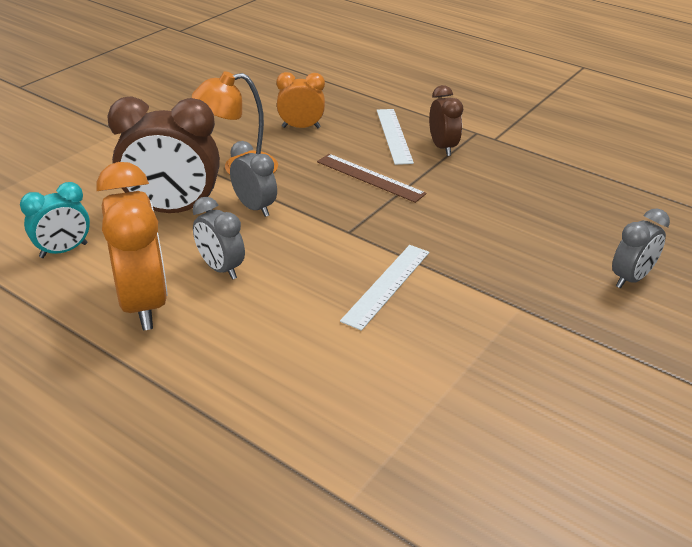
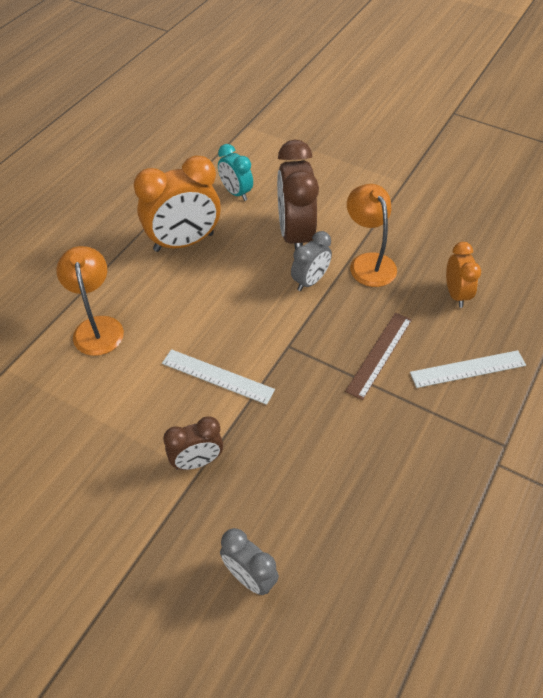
camera: 85 degrees right, 15 degrees up
grey clock [192,197,245,280] -> none
brown clock [429,85,463,156] -> brown clock moved to [163,416,223,470]
none -> orange lamp [56,246,124,356]

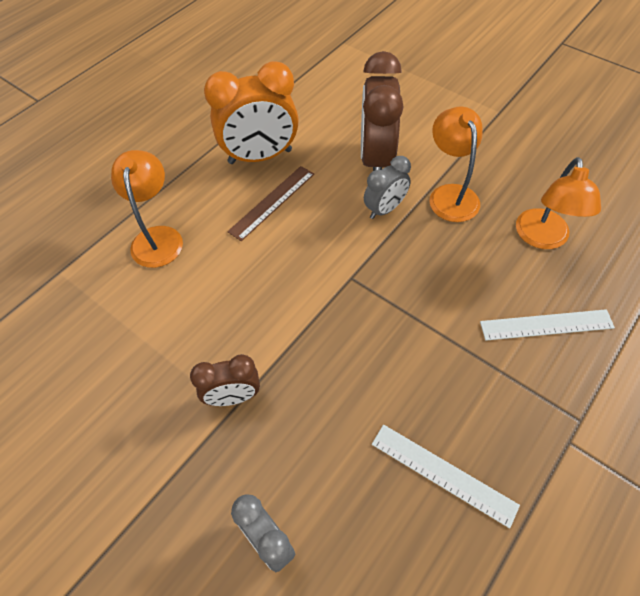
camera: 10 degrees right, 5 degrees up
white ruler [162,349,275,405] -> white ruler moved to [372,424,520,528]
turquoise clock [218,144,253,201] -> none
brown ruler [345,312,412,400] -> brown ruler moved to [227,166,314,241]
orange clock [446,242,481,308] -> orange lamp [516,157,601,249]

